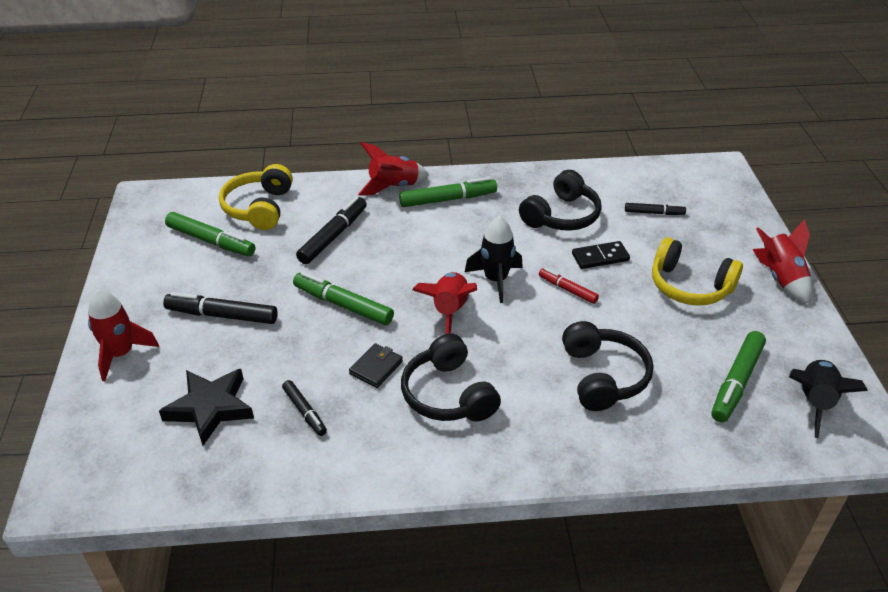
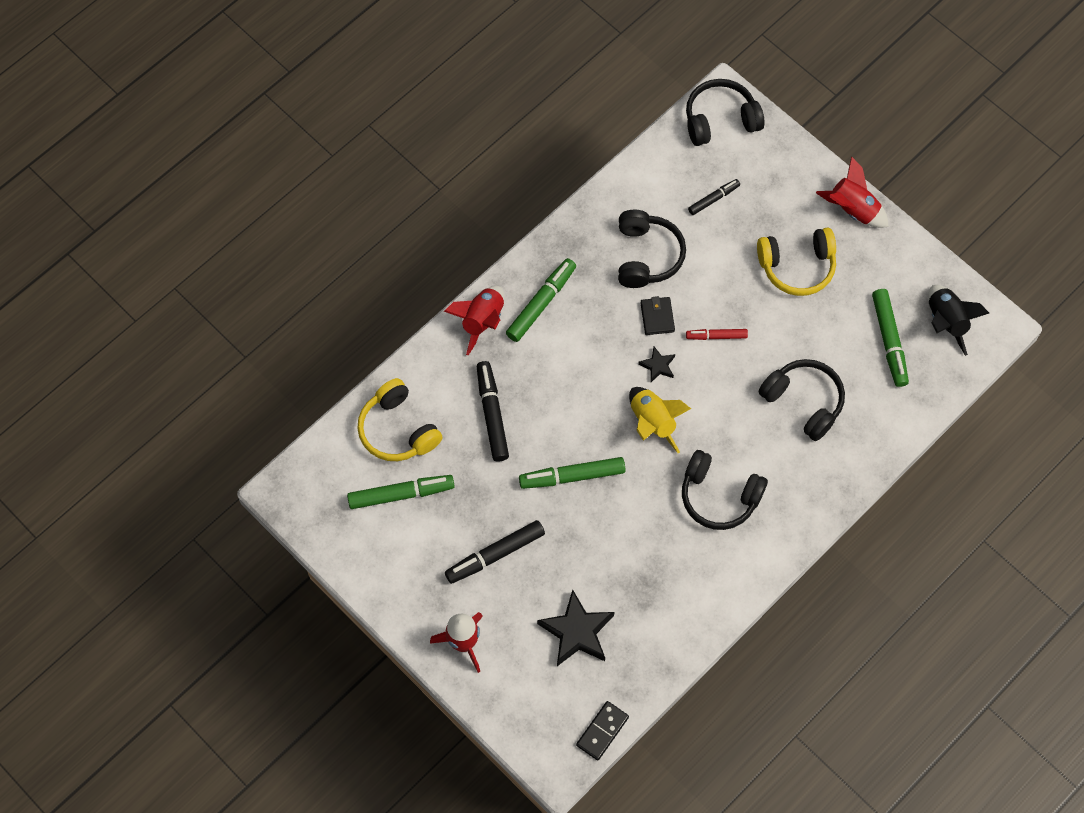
camera: 40 degrees left, 25 degrees up
black marker [282,380,327,436] -> none
black wallet [349,343,403,388] -> black wallet moved to [640,296,675,335]
red rocket [412,272,477,334] -> yellow rocket [629,387,691,453]
black rocket [465,216,523,303] -> black star [638,347,675,382]
black domino [572,241,630,269] -> black domino moved to [576,701,629,760]
none -> black headphones [686,79,765,146]

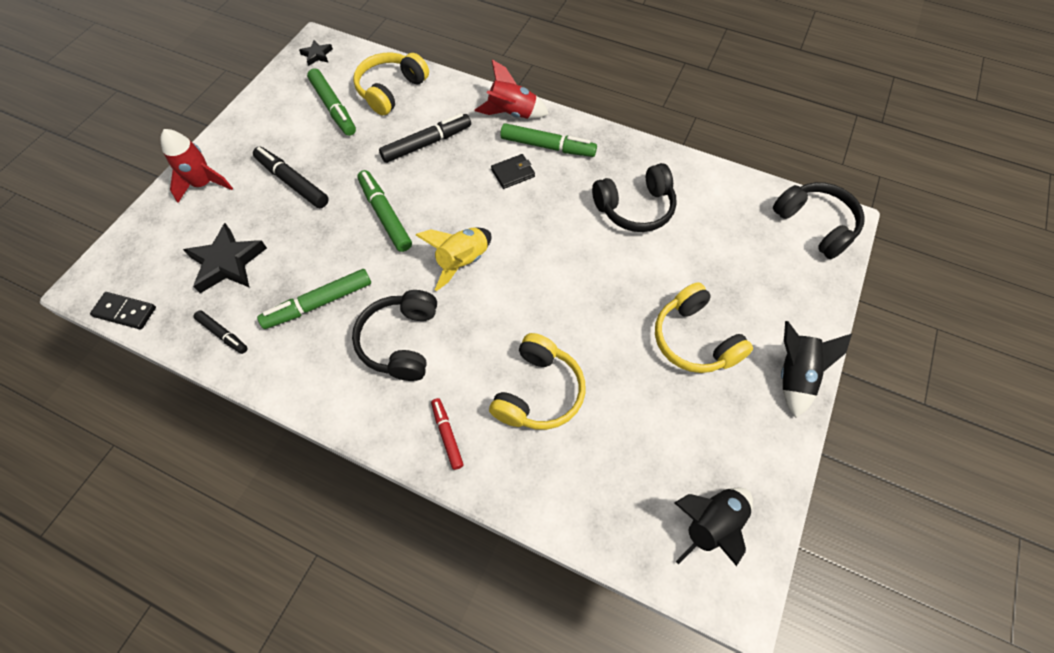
camera: 70 degrees right, 5 degrees down
black star [638,347,675,382] -> black star moved to [299,40,333,66]
black wallet [640,296,675,335] -> black wallet moved to [491,154,535,189]
red marker [686,329,748,340] -> red marker moved to [431,398,464,470]
black marker [688,179,740,215] -> black marker moved to [194,311,248,354]
black headphones [759,359,845,441] -> yellow headphones [489,333,586,430]
red rocket [816,156,889,228] -> black rocket [781,321,852,418]
green marker [872,289,909,387] -> green marker moved to [257,269,371,329]

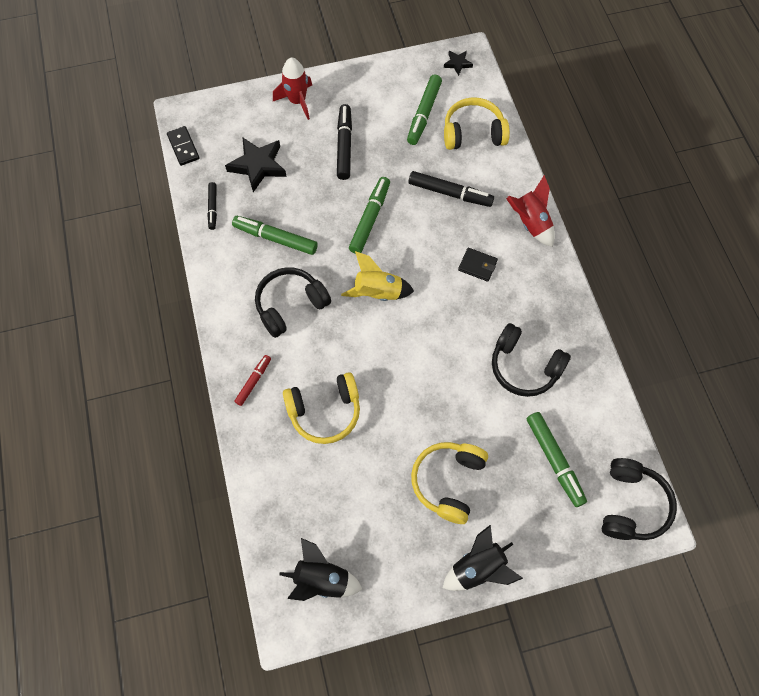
camera: 50 degrees right, 5 degrees up
green marker [500,123,597,157] -> green marker moved to [527,412,587,507]

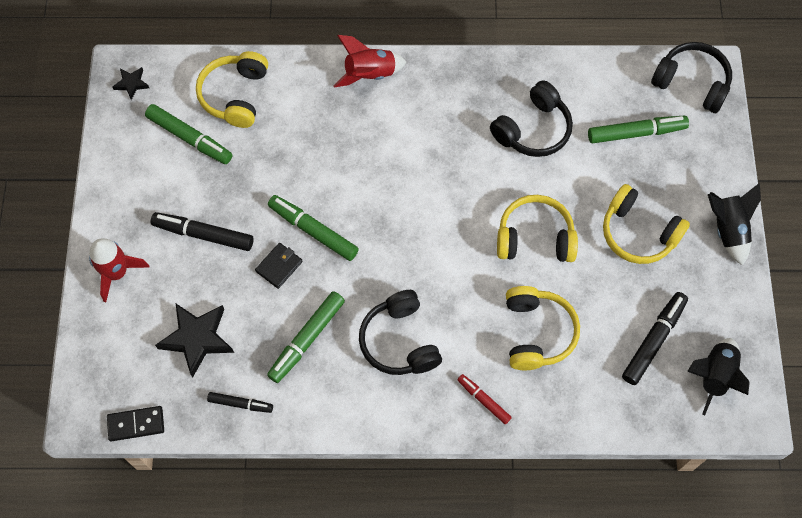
camera: 75 degrees left, 0 degrees up
yellow rocket [341,251,414,301] -> none
black marker [409,171,494,207] -> black marker moved to [622,292,688,385]
black wallet [458,248,498,282] -> black wallet moved to [255,243,303,289]
none -> yellow headphones [497,195,578,262]

